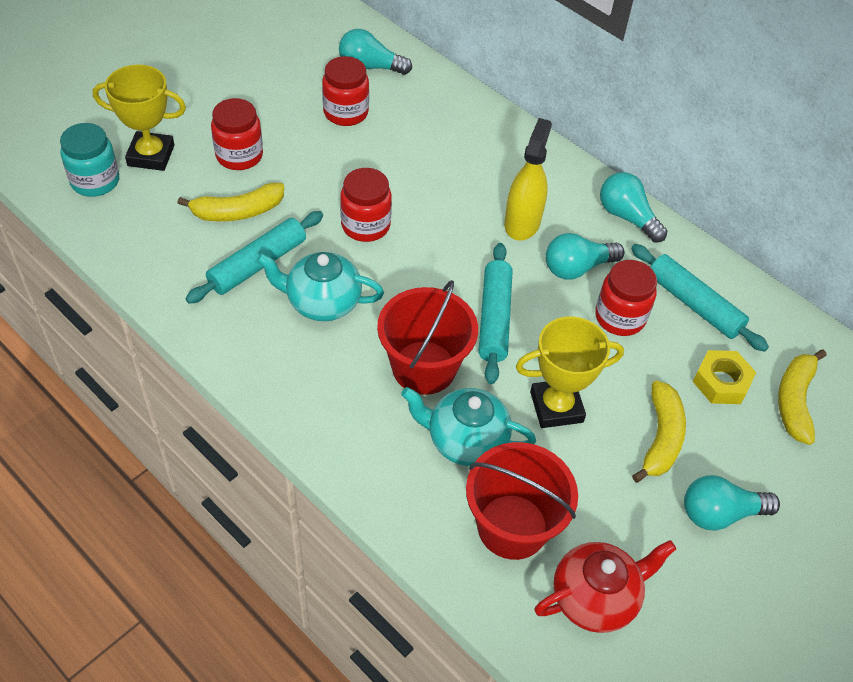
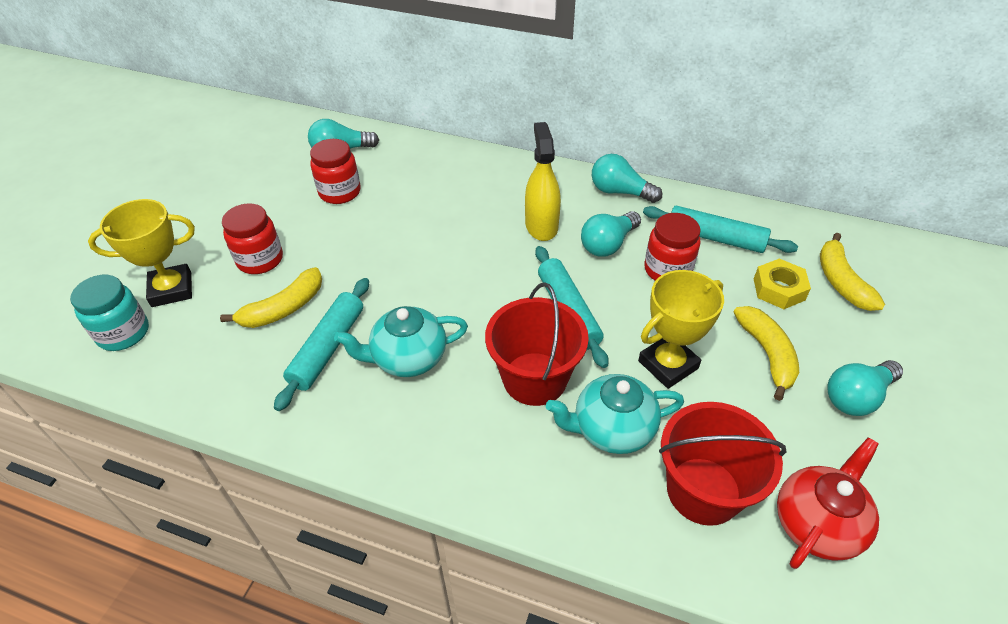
camera: 20 degrees left, 5 degrees down
red jar [340,168,392,242] -> none

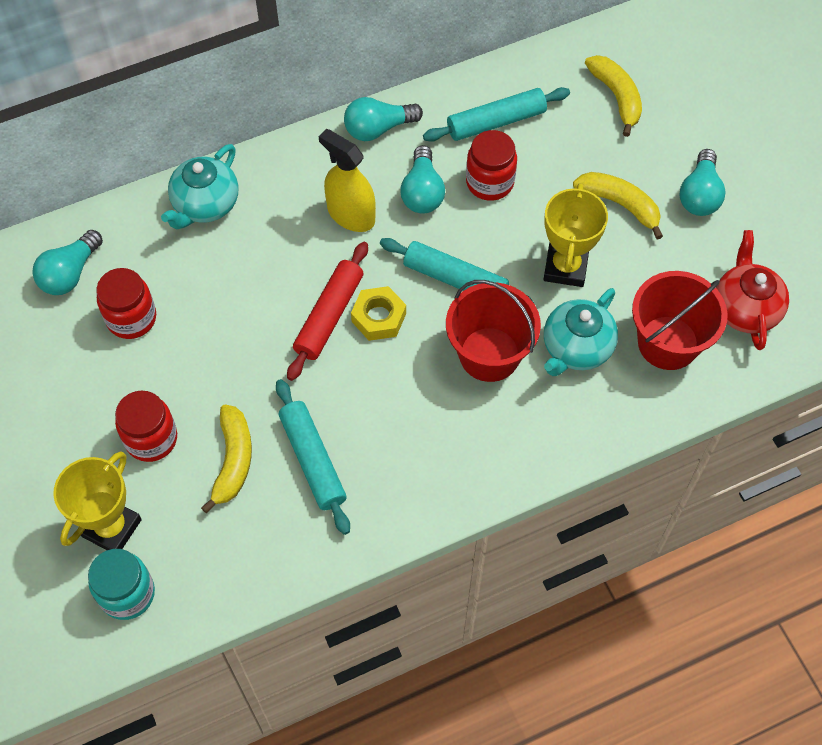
camera: 45 degrees left, 15 degrees up
turquoise teapot [334,306,468,377] -> turquoise teapot moved to [161,144,238,230]
yellow nut [754,259,811,309] -> yellow nut moved to [351,286,406,341]
yellow banana [820,233,885,311] -> yellow banana turned 150 degrees counterclockwise [585,55,642,137]
none -> red rolling pin [287,242,368,381]

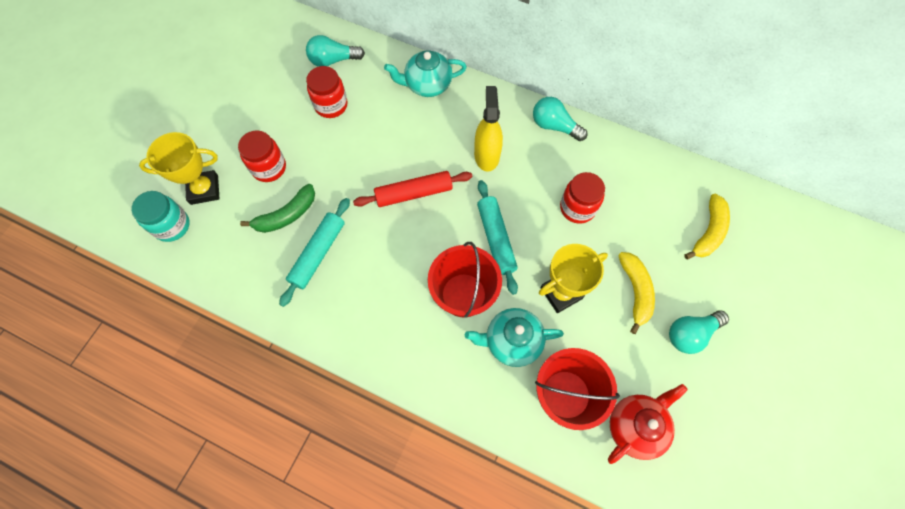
camera: 50 degrees right, 5 degrees up
yellow banana [201,404,252,513] -> green banana [240,184,315,233]
yellow nut [351,286,406,341] -> none
turquoise light bulb [400,145,445,214] -> none
turquoise rolling pin [423,87,570,142] -> none

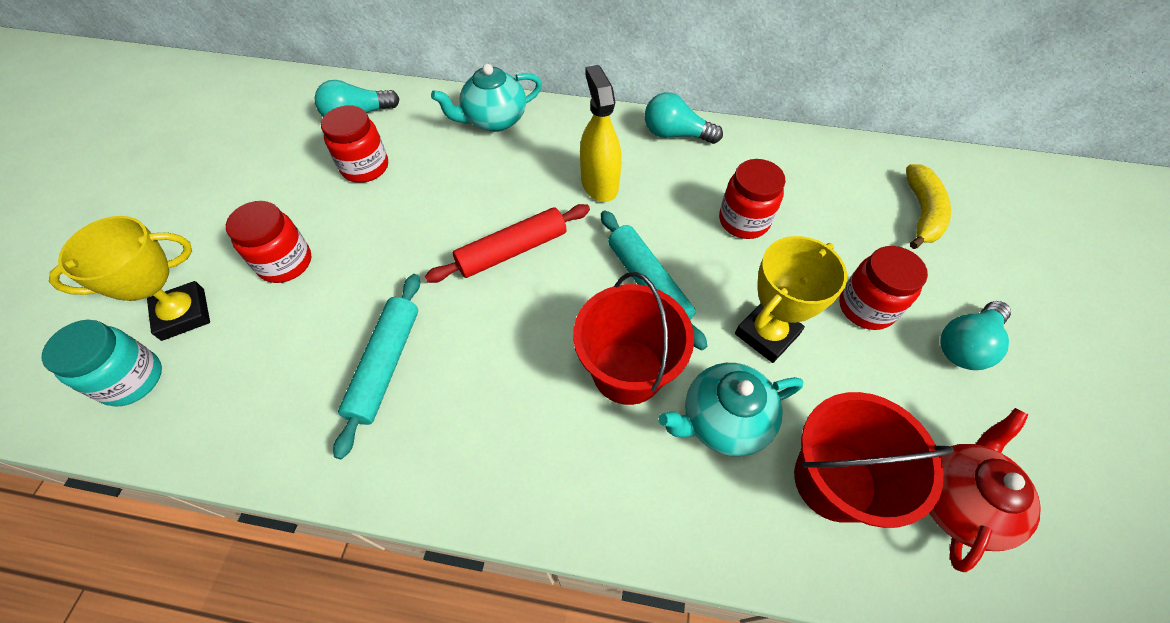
camera: 15 degrees left, 10 degrees down
green banana [240,184,315,233] -> none
yellow banana [618,252,655,334] -> red jar [839,246,928,330]

